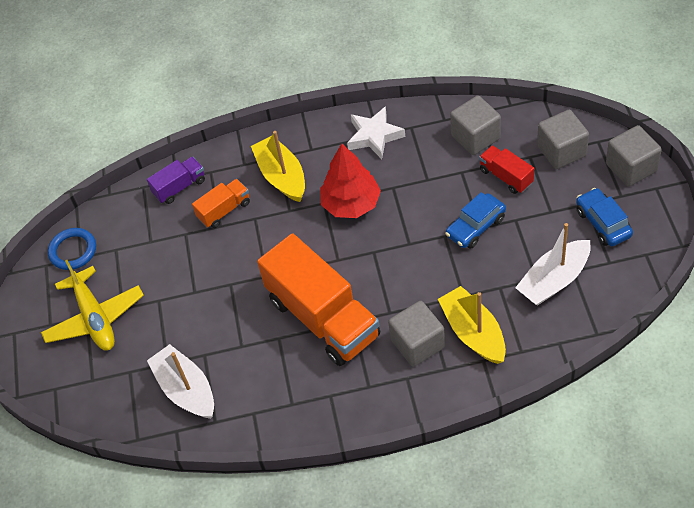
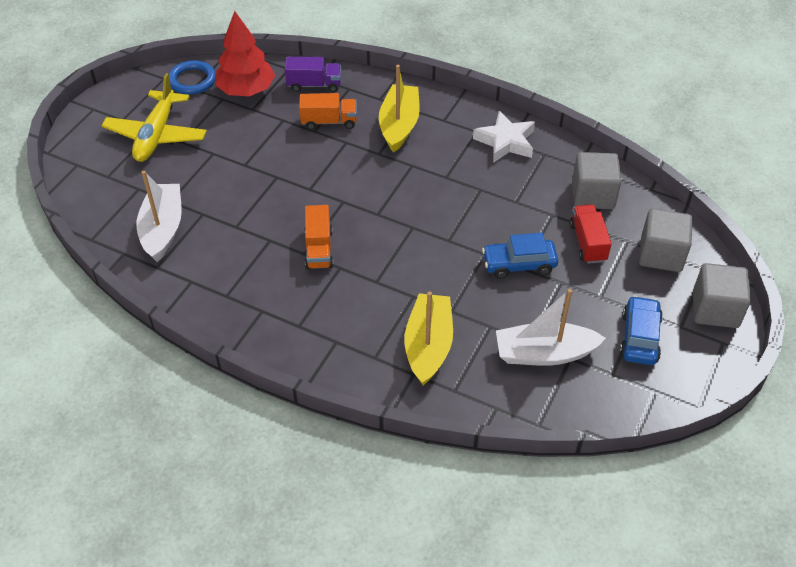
camera: 30 degrees right, 5 degrees down
orange truck [257,233,380,366] -> orange truck [305,205,333,269], size x0.46
red tree [320,143,381,218] -> red tree moved to [215,11,275,96]
grey cube [388,301,445,367] -> none

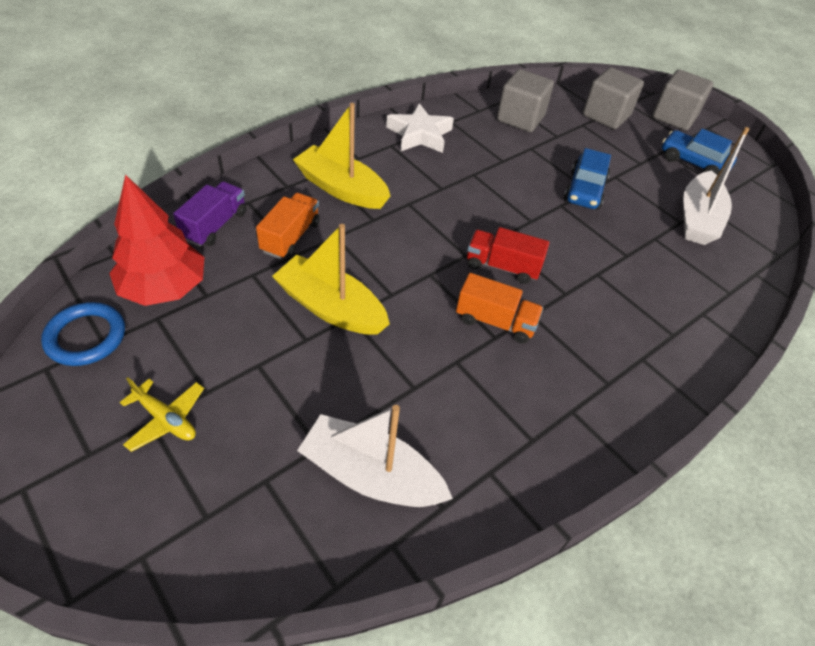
camera: 70 degrees left, 0 degrees up
yellow plane [102,73,207,162] -> yellow plane [120,378,204,452], size x0.53
yellow boat [404,292,453,385] -> yellow boat moved to [272,224,390,335]
red truck [570,204,612,264] -> red truck moved to [467,227,549,284]

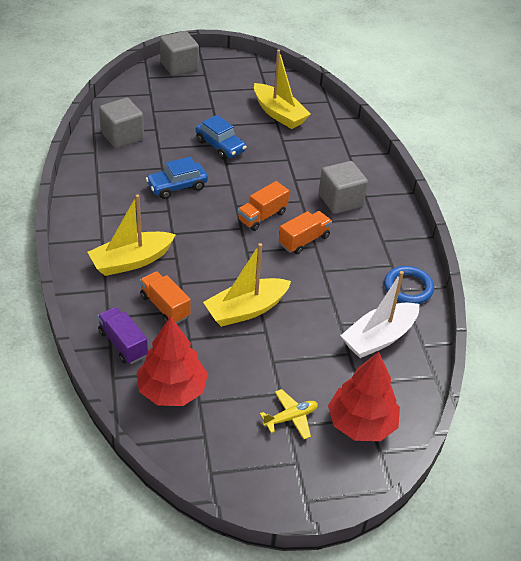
camera: 60 degrees left, 5 degrees down
blue ring [41,302,125,366] -> blue ring moved to [384,266,434,304]
white star [386,103,454,153] -> none
red truck [467,227,549,284] -> orange truck [238,181,289,231]
grey cube [583,67,644,129] -> grey cube moved to [319,161,368,214]
blue car [662,128,737,175] -> blue car moved to [146,157,208,199]
white boat [683,127,749,245] -> yellow boat [254,50,311,129]
none -> red tree [328,352,400,441]

